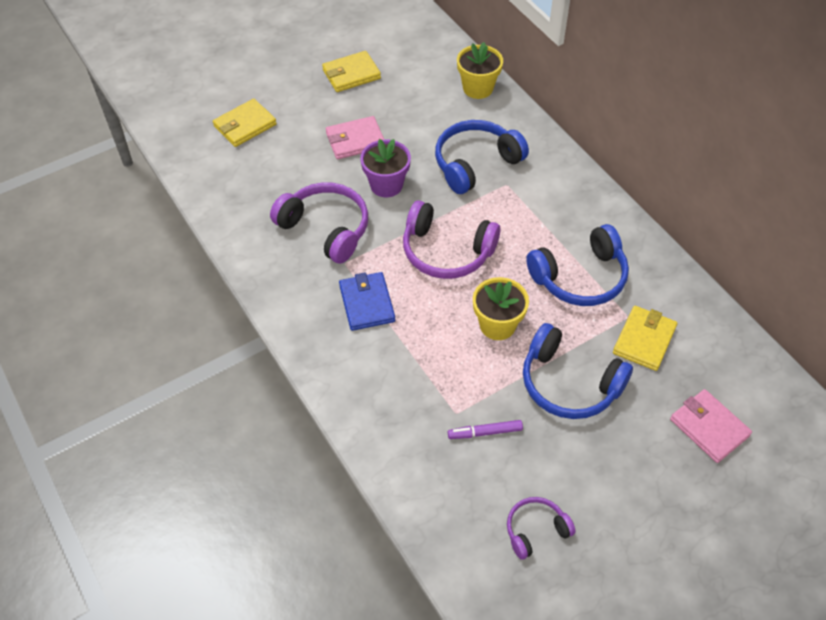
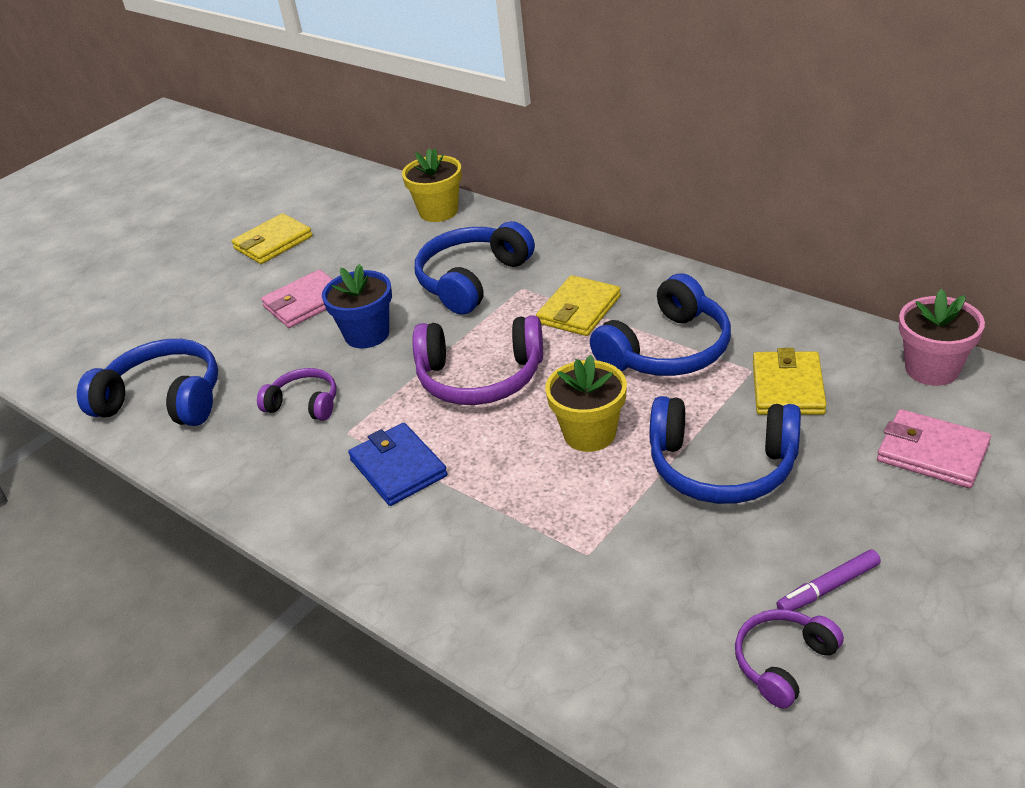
camera: 15 degrees left, 15 degrees down
yellow wallet [213,99,277,147] -> yellow wallet moved to [536,275,621,336]
purple headphones [270,182,368,264] -> purple headphones [257,368,337,421], size x0.57
purple flower pot [360,139,411,197] -> blue flower pot [322,264,392,348]
purple marker [448,420,523,439] -> purple marker moved to [776,549,881,611]
none -> blue headphones [77,339,218,426]
none -> pink flower pot [899,289,985,386]

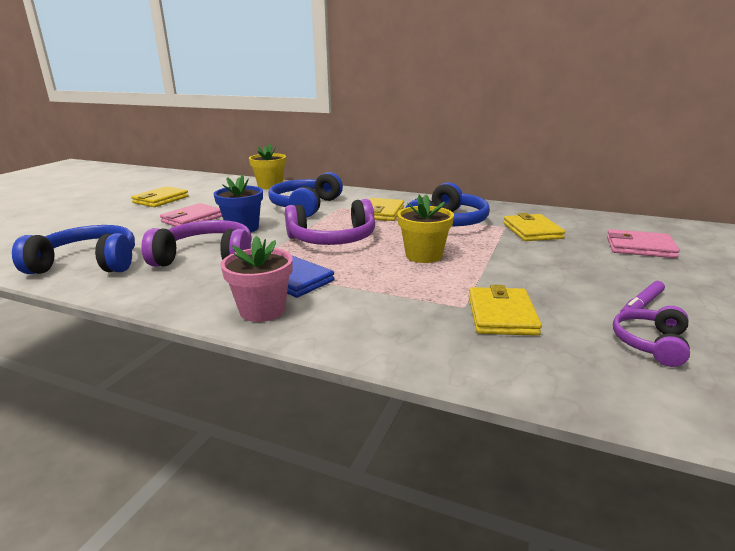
camera: 20 degrees left, 15 degrees down
purple headphones [257,368,337,421] -> purple headphones [142,220,252,267], size x1.76
blue headphones [650,396,801,504] -> none
pink flower pot [899,289,985,386] -> pink flower pot moved to [220,236,293,322]
none -> yellow wallet [469,285,542,336]

